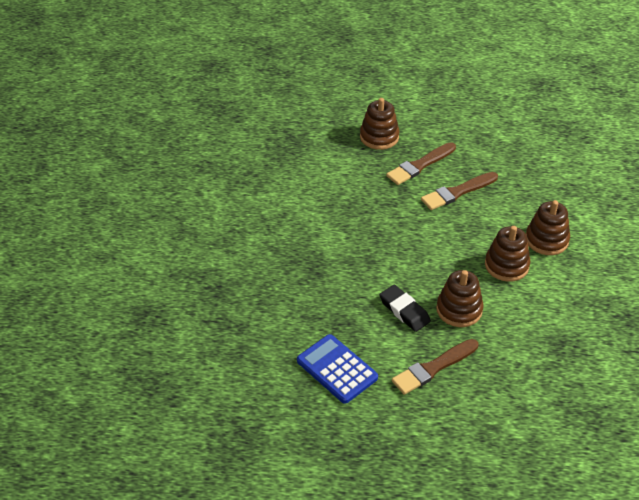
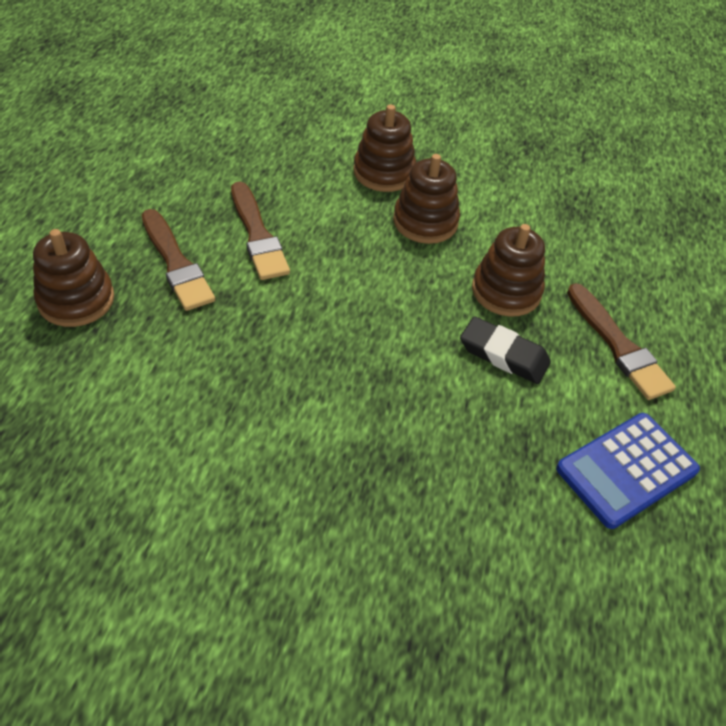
camera: 85 degrees left, 5 degrees up
black eraser [379,285,431,332] -> black eraser turned 60 degrees clockwise [460,316,551,384]

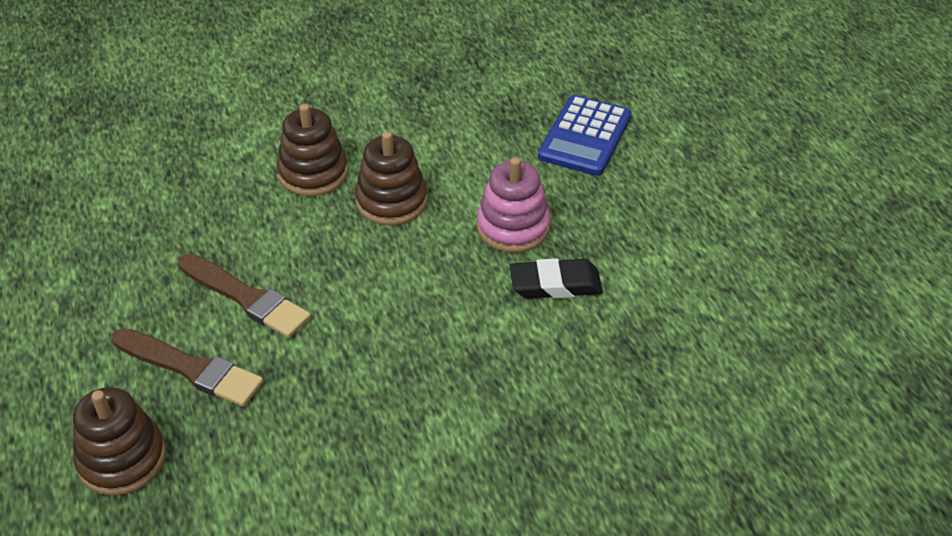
camera: 30 degrees left, 5 degrees down
brown stacking toy [472,224,545,317] -> pink stacking toy [477,157,550,253]
blue calculator [556,413,700,529] -> blue calculator moved to [538,95,632,176]
brown brush [567,283,676,400] -> none

